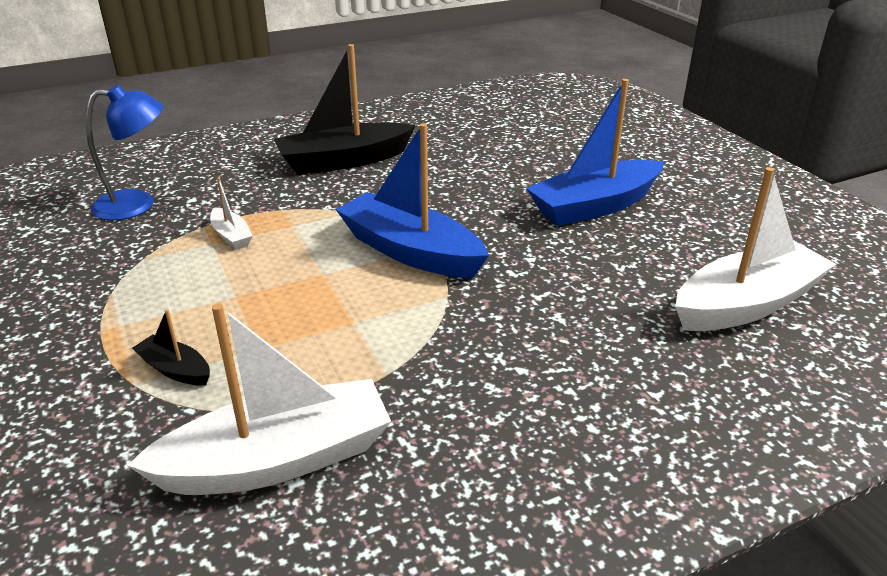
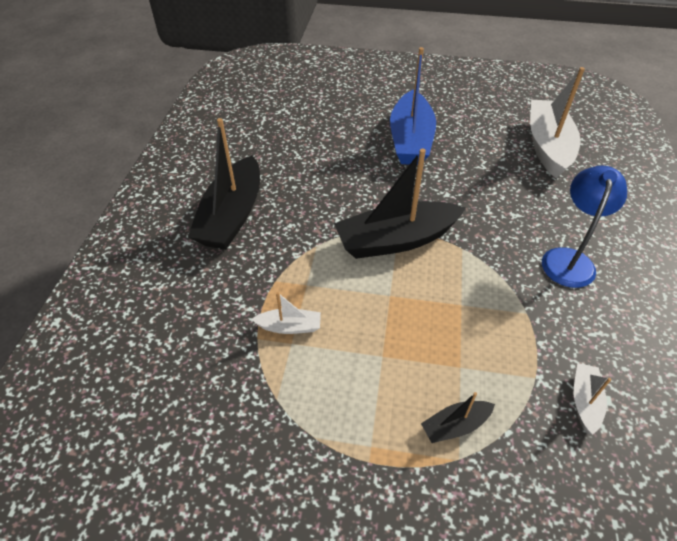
camera: 55 degrees left, 15 degrees up
blue lamp [86,85,163,221] -> blue lamp moved to [542,165,627,288]
white boat [127,303,391,495] -> white boat [574,363,611,435], size x0.45
blue boat [336,123,489,278] -> black boat [334,149,466,259]

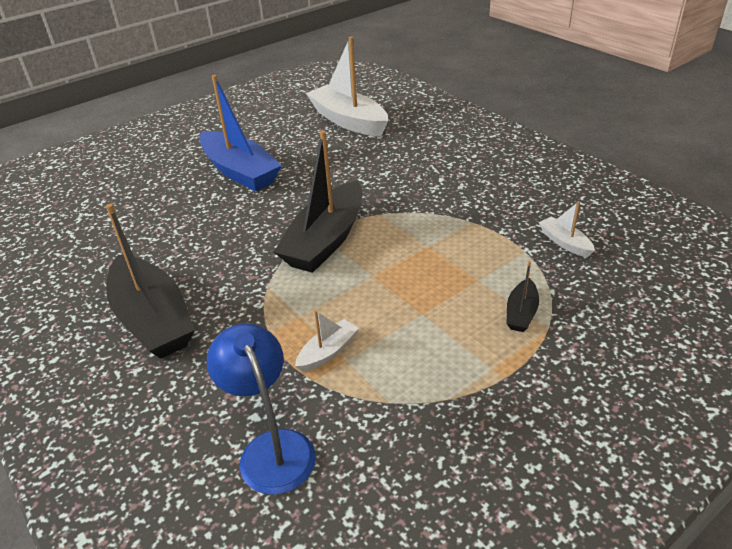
camera: 45 degrees left, 10 degrees down
blue lamp [542,165,627,288] -> blue lamp moved to [207,323,316,495]

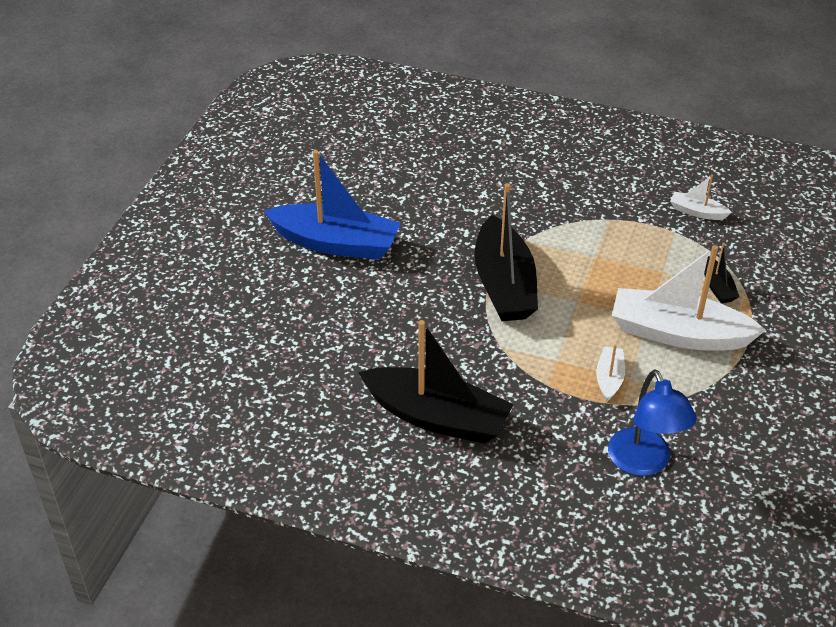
camera: 35 degrees left, 5 degrees up
blue lamp [207,323,316,495] -> blue lamp turned 135 degrees counterclockwise [608,369,697,476]
white boat [306,37,388,137] -> white boat moved to [612,245,766,351]

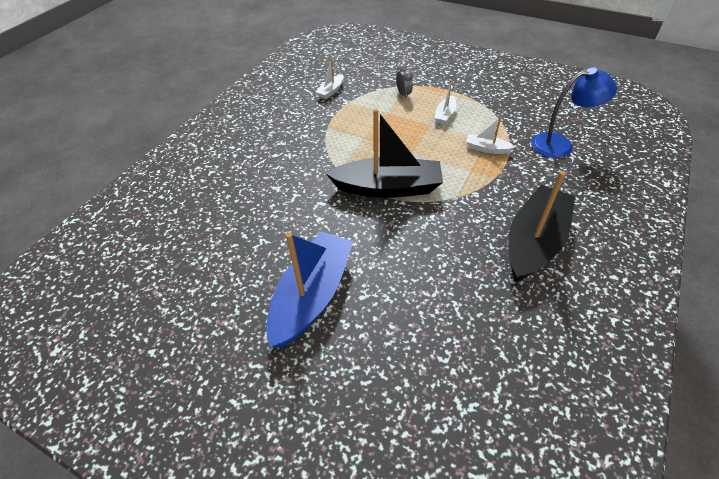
camera: 80 degrees left, 5 degrees up
white boat [612,245,766,351] -> white boat [434,80,456,125], size x0.45
black boat [704,243,739,303] -> grey clock [396,64,413,99]

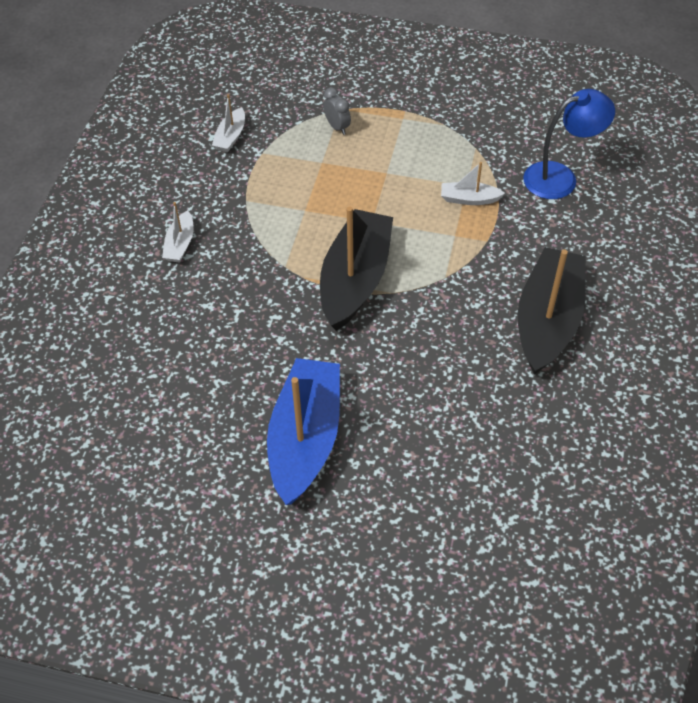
camera: 15 degrees left, 5 degrees up
black boat [326,109,443,198] -> black boat turned 60 degrees counterclockwise [320,207,393,331]
white boat [434,80,456,125] -> white boat moved to [162,202,194,263]

